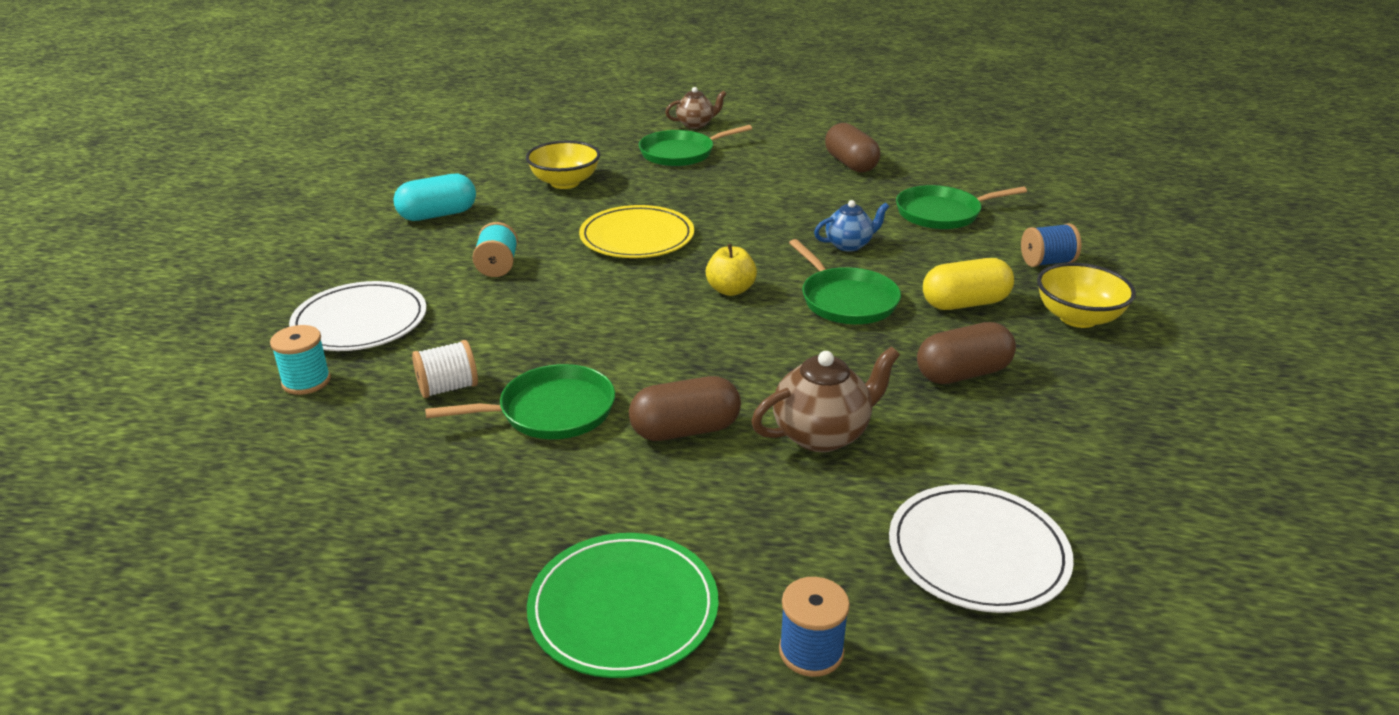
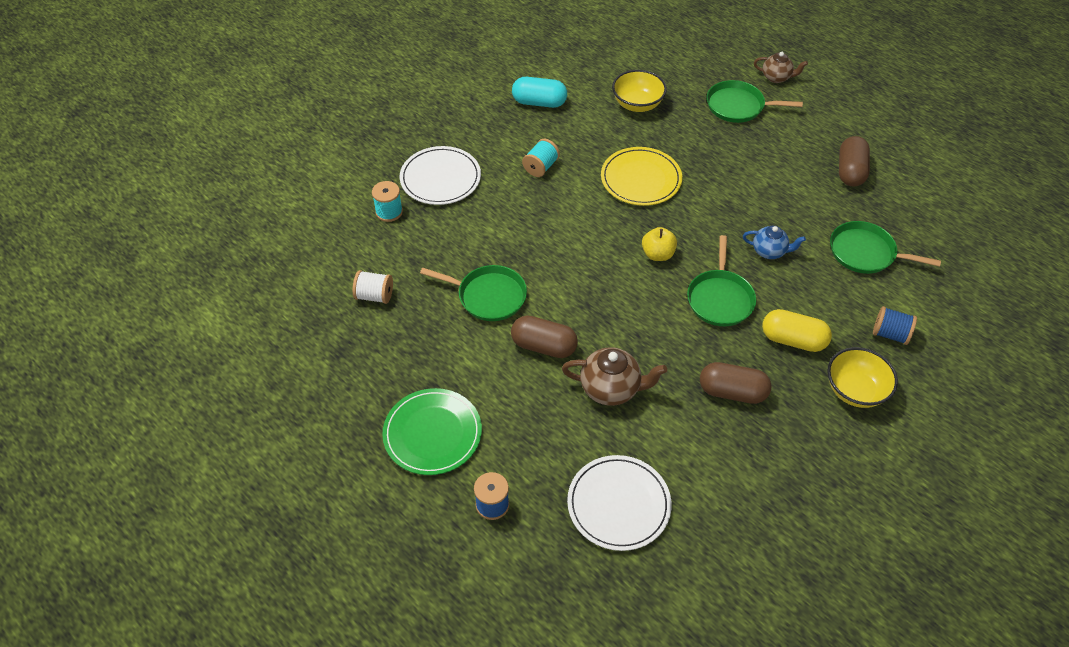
camera: 35 degrees right, 20 degrees up
white spool [412,340,478,398] -> white spool moved to [353,270,393,304]

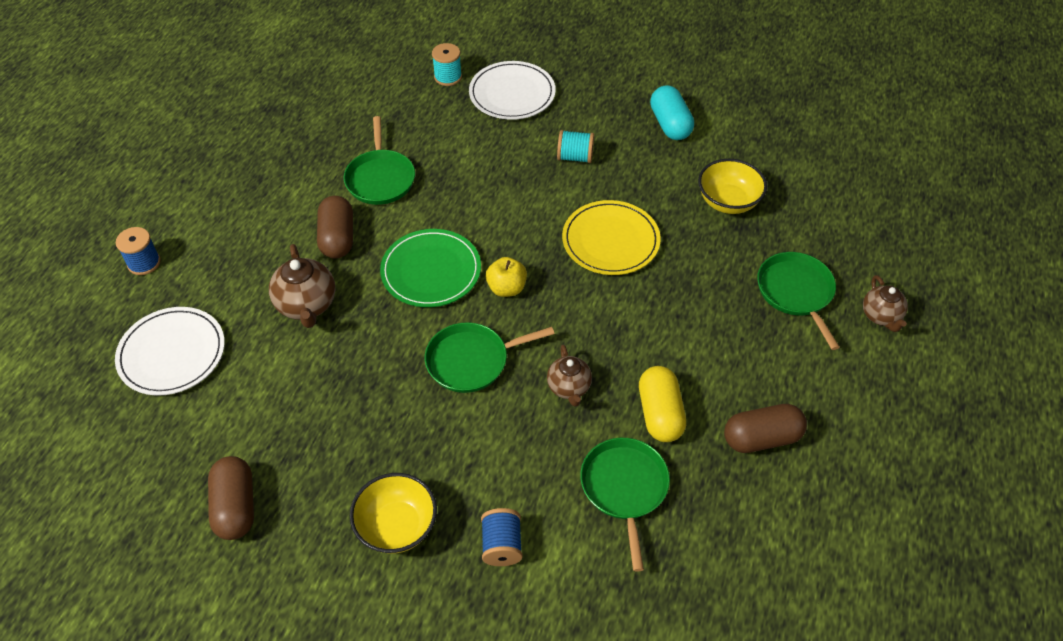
camera: 65 degrees right, 0 degrees up
white spool [353,270,393,304] -> none
green plate [382,388,482,475] -> green plate moved to [380,229,481,307]
brown capsule [700,362,772,404] -> brown capsule moved to [208,456,254,540]
blue teapot [743,226,806,259] -> brown teapot [547,345,592,407]
yellow capsule [762,309,832,352] -> yellow capsule moved to [639,366,686,442]

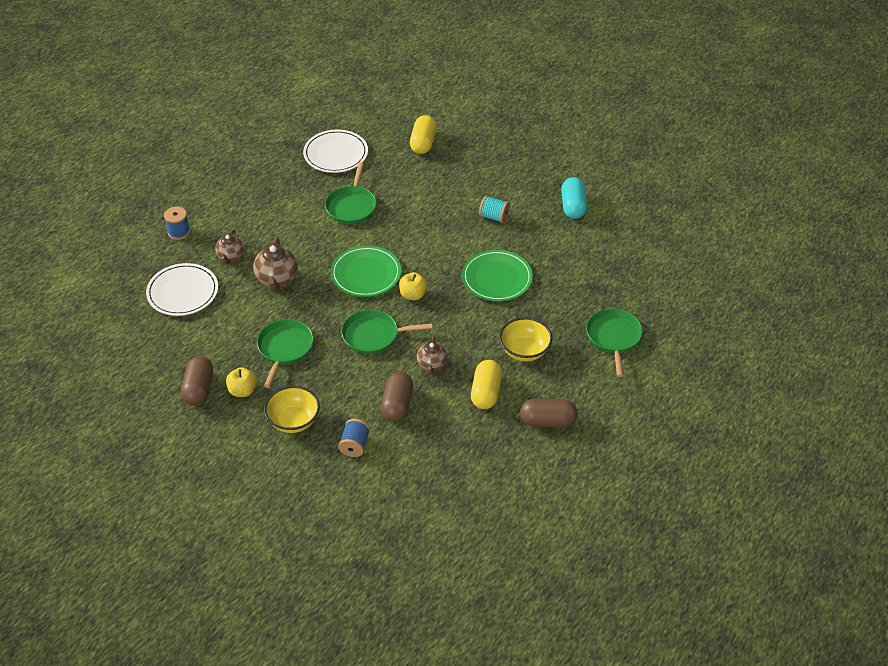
camera: 15 degrees right, 5 degrees down
brown capsule [317,196,353,259] -> brown capsule moved to [381,372,413,422]
turquoise spool [432,43,462,86] -> yellow capsule [410,115,437,154]
white plate [469,61,556,120] -> white plate moved to [303,129,368,173]
yellow plate [562,200,661,275] -> green plate [462,250,533,301]
green pan [580,438,670,572] -> green pan moved to [257,319,313,388]
yellow bowl [698,159,767,214] -> yellow bowl moved to [499,317,552,361]
brown teapot [863,275,908,332] -> brown teapot moved to [215,230,244,265]
none -> yellow apple [226,367,257,397]

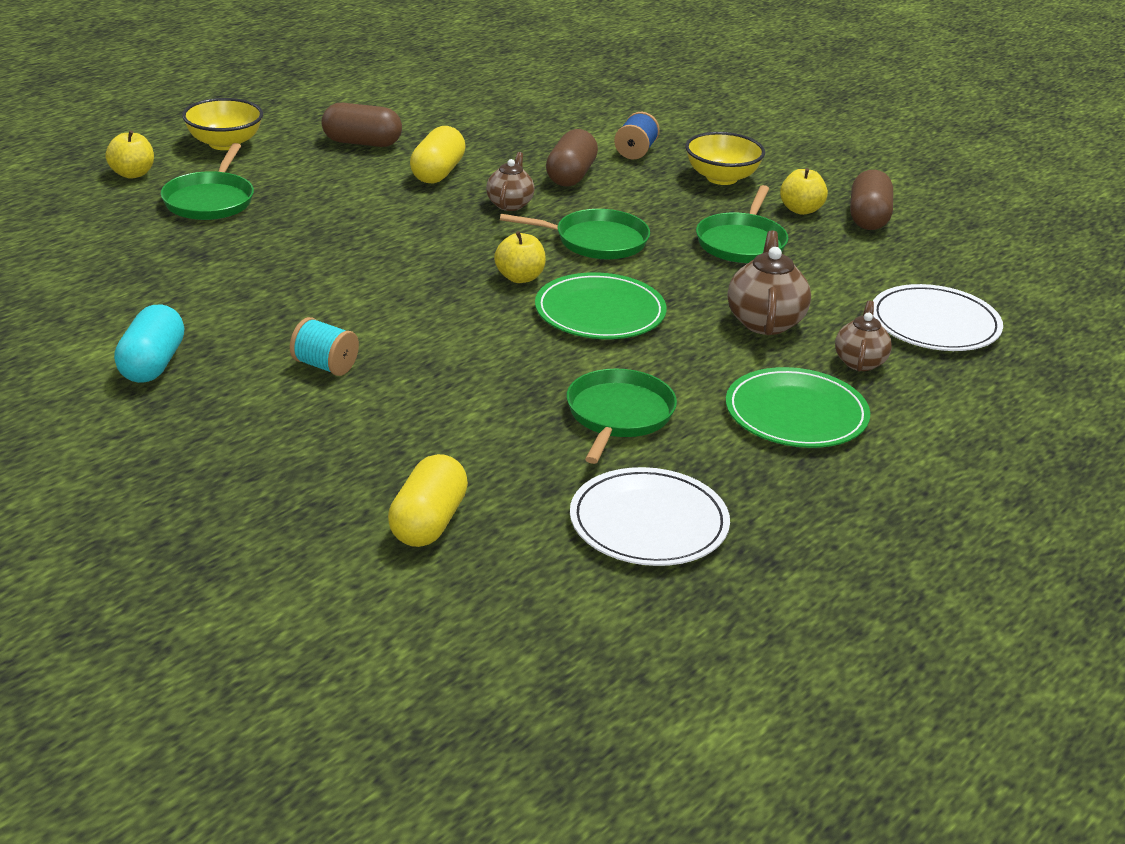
camera: 175 degrees left, 15 degrees down
blue spool [164,206,190,240] -> none
green plate [462,250,533,301] -> green plate moved to [726,367,870,448]
yellow bowl [499,317,552,361] -> yellow bowl moved to [182,98,263,150]
none -> yellow apple [105,130,154,179]

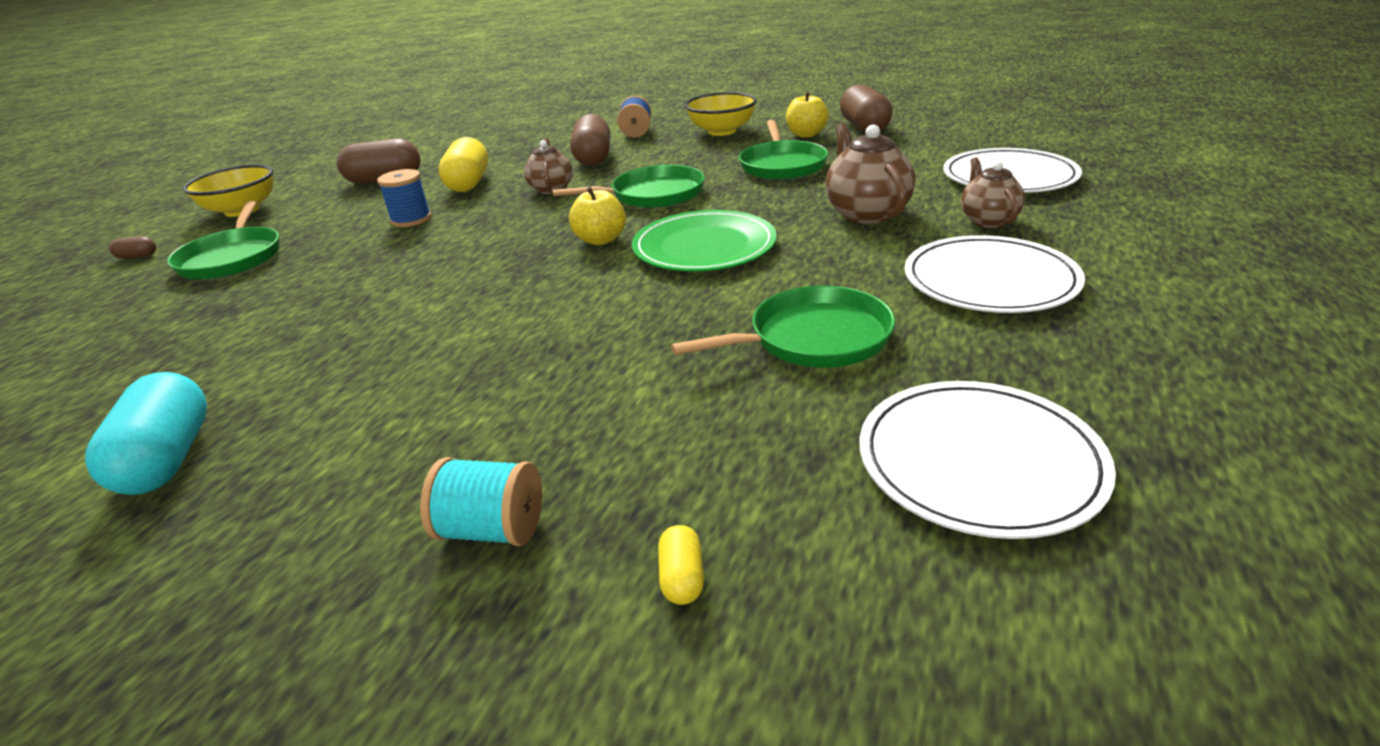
camera: 15 degrees left, 0 degrees up
yellow apple [105,130,154,179] -> brown capsule [109,236,156,259]
turquoise spool [290,317,359,376] -> turquoise spool moved to [420,457,542,546]
yellow capsule [388,454,468,547] -> yellow capsule [658,525,704,605], size x0.45
green pan [567,368,677,464] -> green pan turned 75 degrees clockwise [671,285,895,367]
green plate [726,367,870,448] -> white plate [905,235,1085,313]
none -> blue spool [377,169,432,227]

